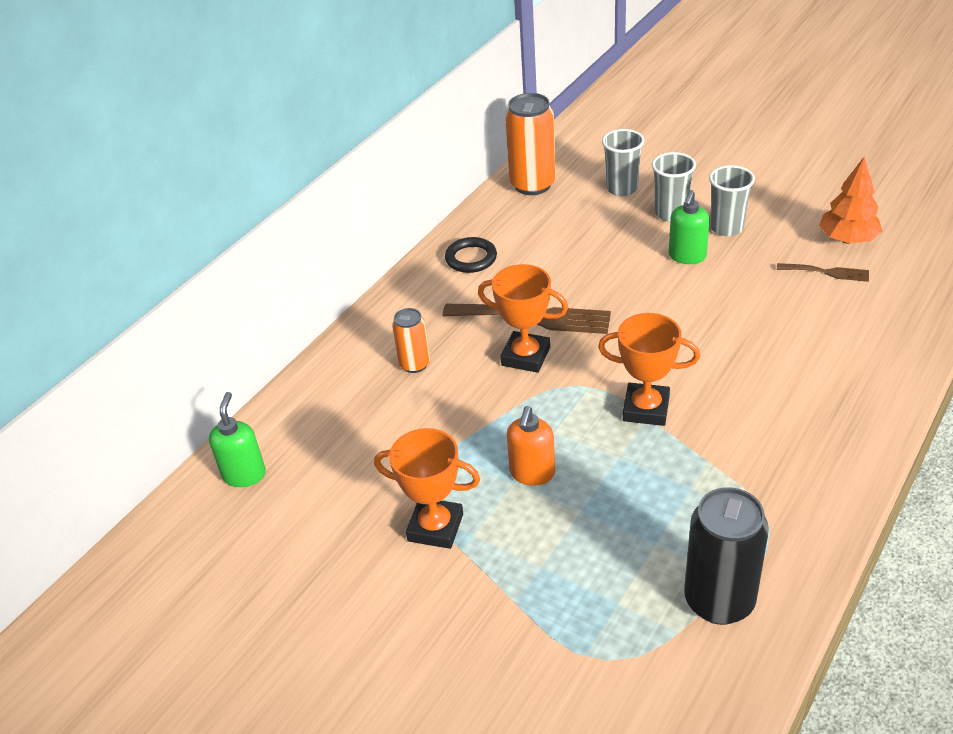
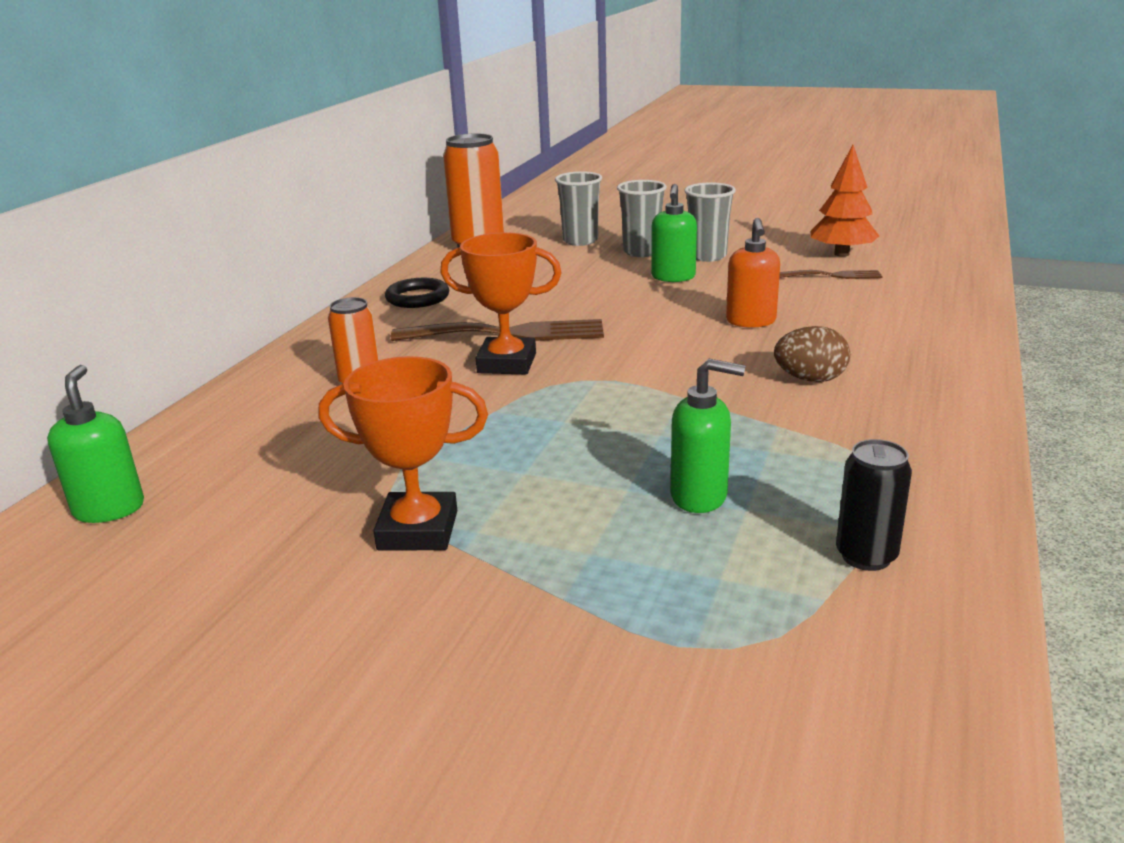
camera: 15 degrees left, 15 degrees down
orange soap dispenser [507,406,555,486] -> orange soap dispenser moved to [726,218,780,328]
orange trophy [598,313,700,426] -> none
black can [684,487,769,625] -> black can [836,439,912,571], size x0.57
none -> green soap dispenser [671,359,745,513]
none -> brown egg [774,326,850,382]

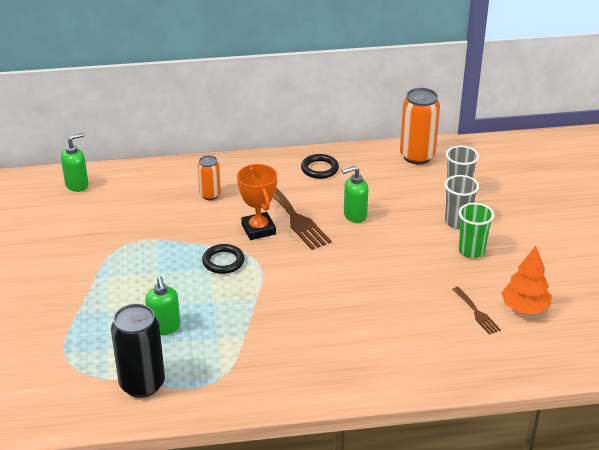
camera: 60 degrees right, 10 degrees up
orange trophy [318,356,488,550] -> none
green soap dispenser [651,184,697,282] -> green soap dispenser moved to [342,166,368,223]
grey cup [684,182,736,262] -> green cup [458,203,494,258]
orange soap dispenser [726,218,780,328] -> none
brown egg [774,326,850,382] -> none
black can [836,439,912,571] -> black can [111,304,165,398], size x1.76
none -> black ring [202,244,245,274]

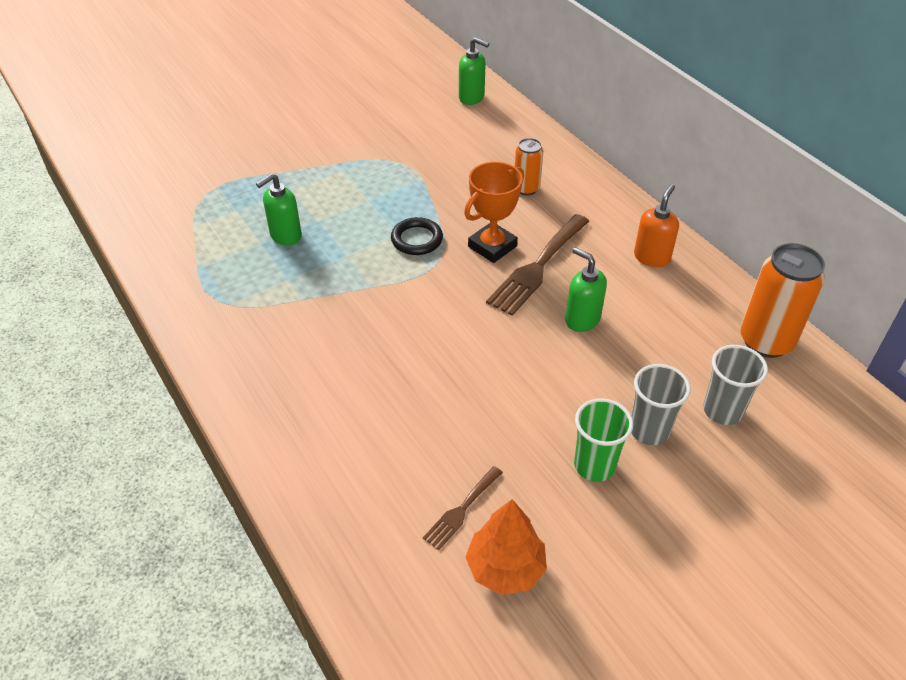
camera: 65 degrees right, 10 degrees up
black can [111,304,165,398] -> none
black ring [301,154,339,179] -> orange soap dispenser [634,184,679,267]

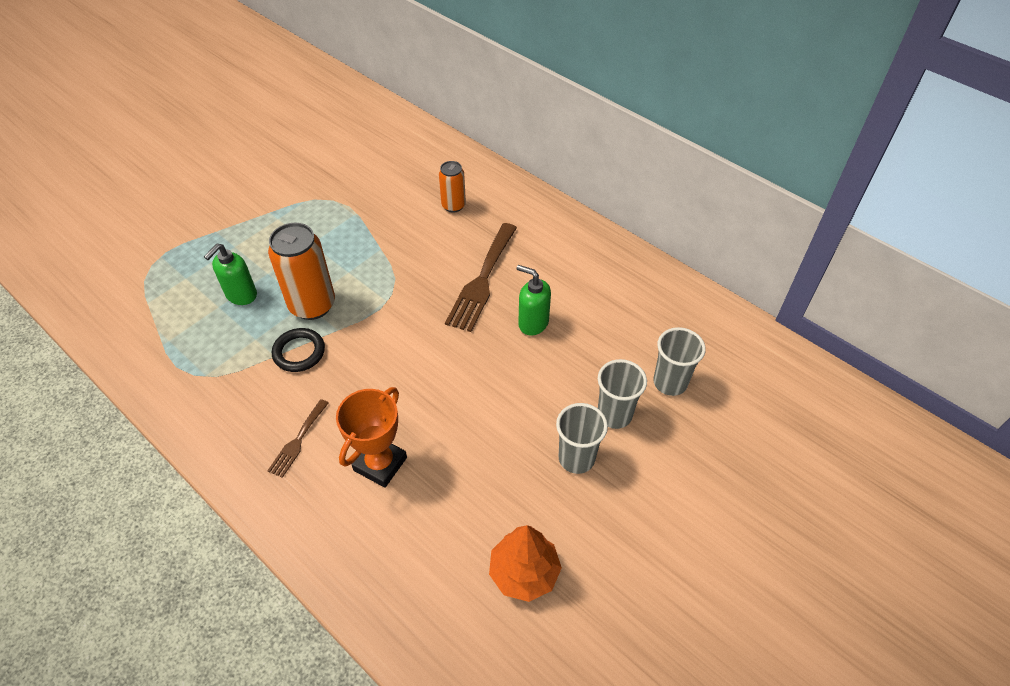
camera: 15 degrees left, 5 degrees up
black ring [391,217,443,255] -> black ring moved to [272,328,325,372]
brown fork [423,466,503,550] -> brown fork moved to [267,399,329,478]
green soap dispenser [459,37,490,105] -> none
orange trophy [464,162,524,263] -> orange trophy moved to [336,387,407,488]
green cup [574,398,633,482] -> grey cup [556,403,608,474]
orange soap dispenser [634,184,679,267] -> none
orange can [740,243,825,358] -> orange can moved to [268,223,335,320]

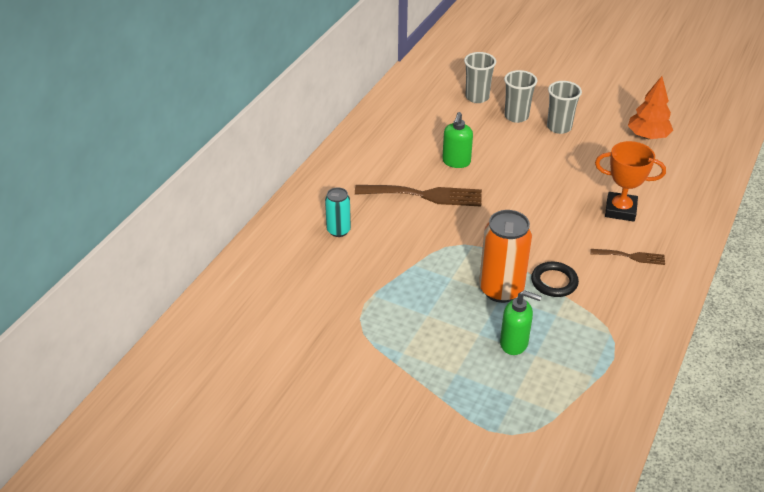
camera: 105 degrees left, 10 degrees down
orange can [439,161,466,212] -> turquoise can [325,187,351,237]

